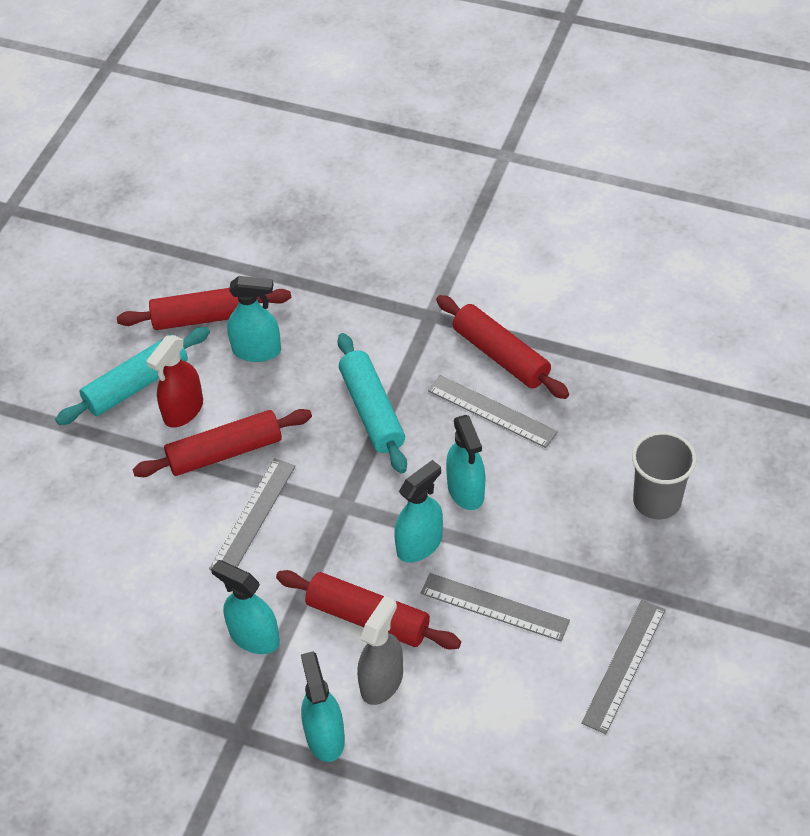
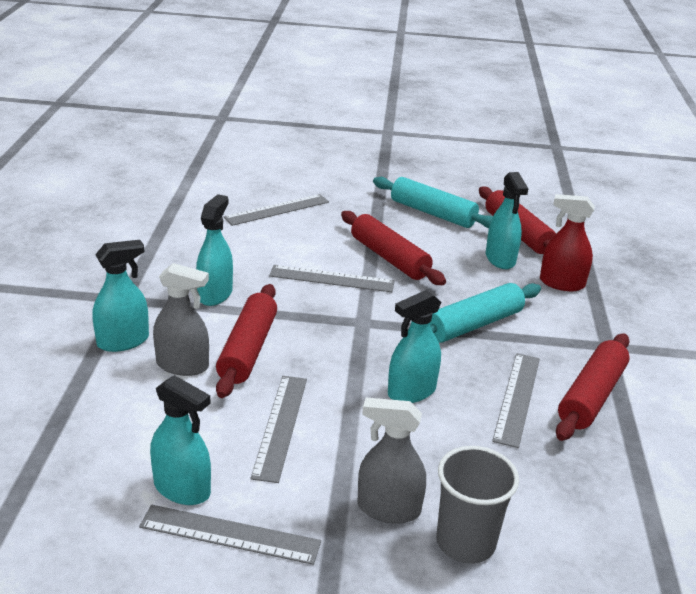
camera: 70 degrees right, 20 degrees down
red spray bottle [146,335,203,427] -> red spray bottle moved to [540,194,595,291]
turquoise spray bottle [394,460,443,562] -> turquoise spray bottle moved to [150,375,211,505]
none -> grey ruler [224,194,329,226]
none -> grey spray bottle [357,397,426,524]

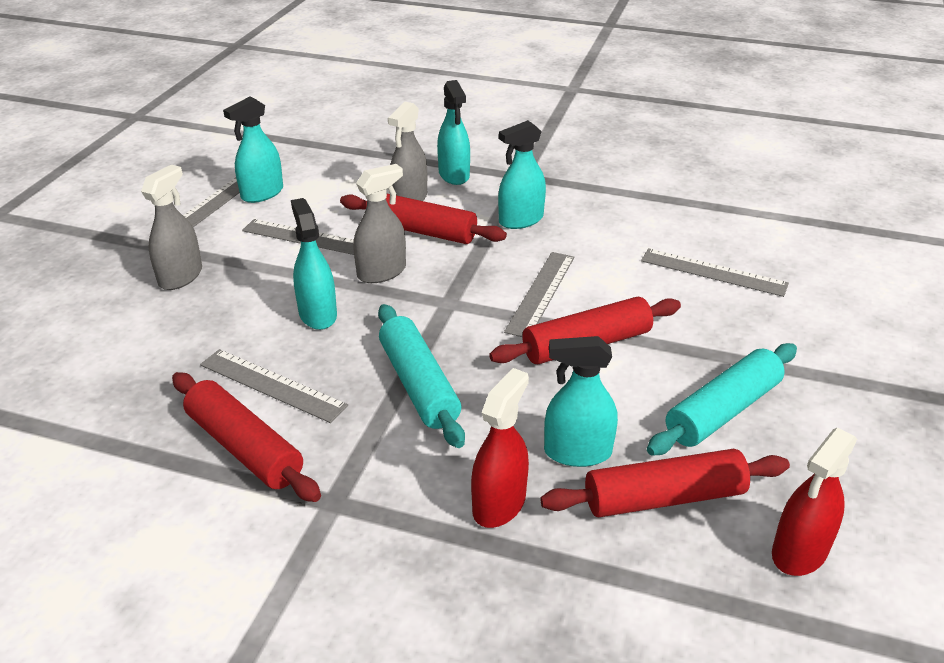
camera: 105 degrees right, 5 degrees up
turquoise spray bottle [196,194,233,306] -> turquoise spray bottle turned 120 degrees clockwise [498,120,546,229]
grey ruler [224,194,329,226] -> grey ruler turned 45 degrees counterclockwise [641,248,789,297]
grey cup [436,446,519,564] -> none
none -> grey spray bottle [353,164,406,283]
none -> red spray bottle [772,428,857,576]

